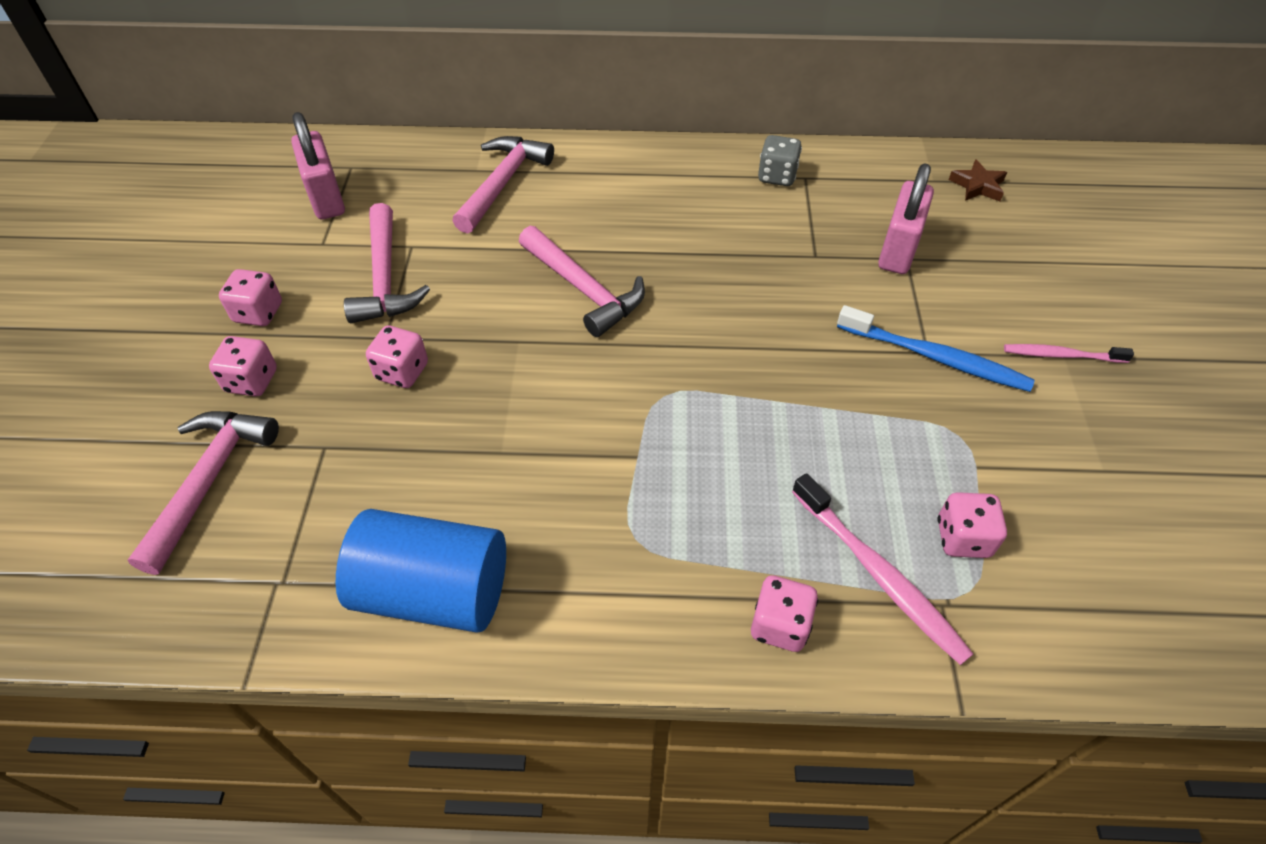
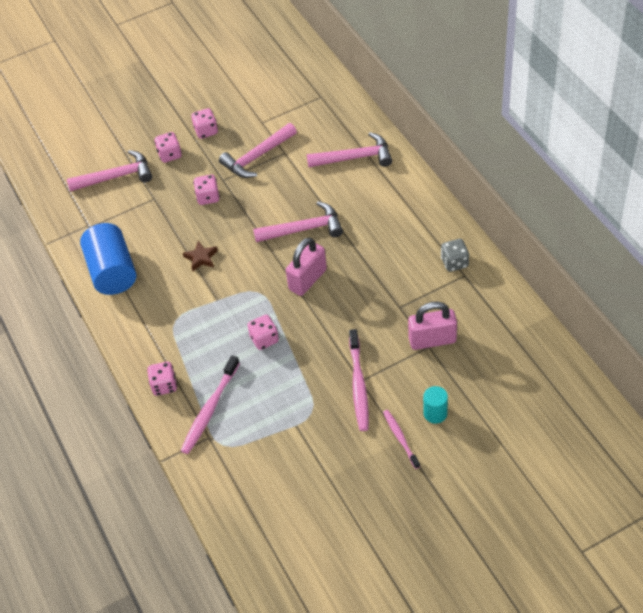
camera: 65 degrees right, 0 degrees up
pink padlock [291,112,345,219] -> pink padlock moved to [286,237,327,296]
pink hammer [519,226,645,337] -> pink hammer turned 120 degrees counterclockwise [253,201,343,242]
blue toothbrush [837,305,1035,392] -> pink toothbrush [349,329,369,431]
pink dice [937,492,1007,558] -> pink dice moved to [247,315,279,350]
brown star [949,159,1007,201] -> brown star moved to [183,241,218,271]
none -> turquoise cylinder [423,386,448,424]

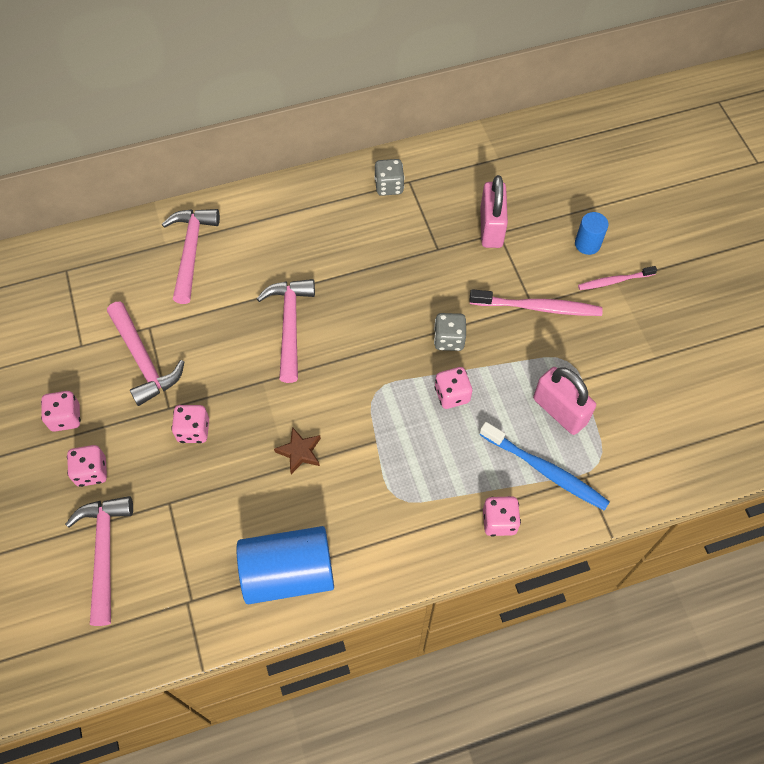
camera: 85 degrees left, 10 degrees up
pink toothbrush [181,355,240,454] -> blue toothbrush [479,422,610,511]
pink padlock [286,237,327,296] -> pink padlock moved to [533,367,596,435]
turquoise cylinder [423,386,448,424] -> blue cylinder [575,212,609,255]
none -> grey dice [434,313,466,351]

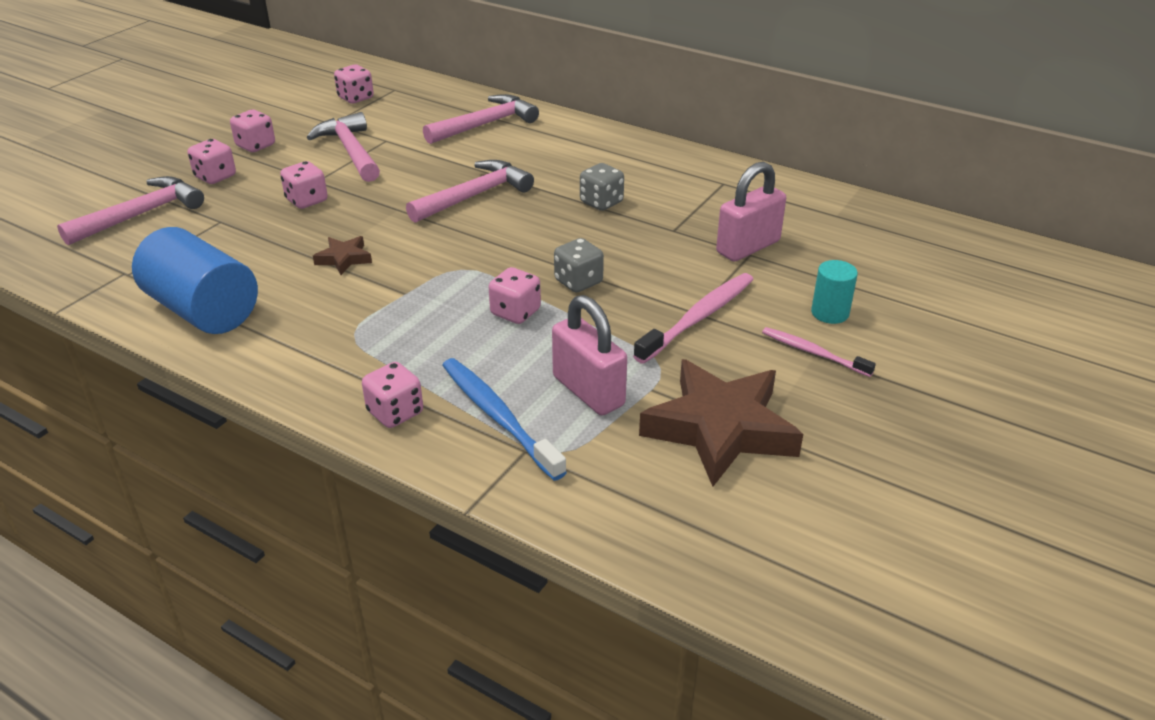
camera: 50 degrees right, 25 degrees down
pink hammer [107,302,185,406] -> pink hammer turned 135 degrees clockwise [307,112,380,182]
grey dice [374,159,405,196] -> grey dice moved to [580,163,624,211]
pink toothbrush [469,289,603,316] -> pink toothbrush turned 105 degrees counterclockwise [633,273,754,364]
blue toothbrush [479,422,610,511] -> blue toothbrush turned 150 degrees clockwise [442,358,567,481]
pink padlock [533,367,596,435] -> pink padlock turned 45 degrees counterclockwise [552,295,627,415]
blue cylinder [575,212,609,255] -> turquoise cylinder [811,260,858,324]
none -> pink dice [334,65,374,104]
none -> brown star [639,359,803,487]

